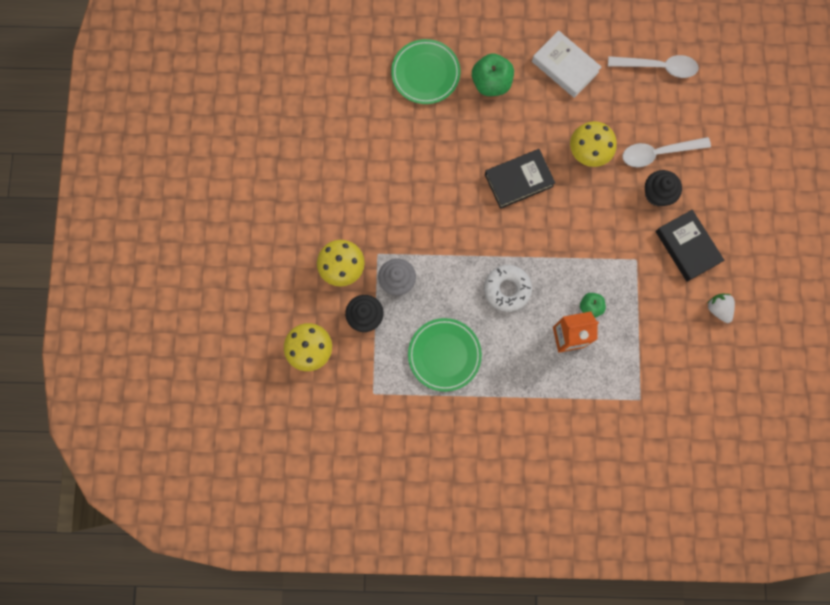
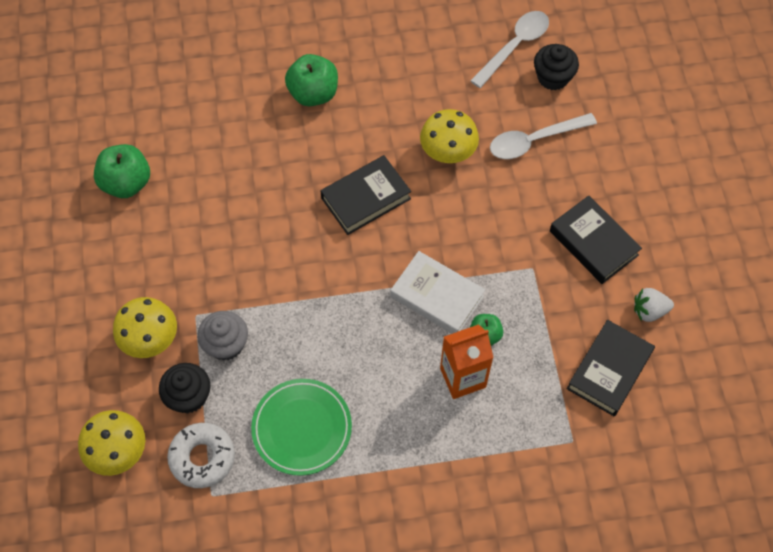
camera: 10 degrees left, 15 degrees down
green plate [391,39,460,104] -> none
white donut [484,265,532,312] -> white donut moved to [167,423,235,488]
white book [532,30,601,98] -> white book moved to [391,251,485,334]
white spoon [608,55,699,78] -> white spoon turned 45 degrees counterclockwise [470,11,549,88]
black cupcake [645,170,682,206] -> black cupcake moved to [534,44,579,90]
white strawberry [707,293,735,323] -> white strawberry turned 60 degrees counterclockwise [634,288,674,322]
none -> green apple [94,144,150,198]
none -> black book [567,320,655,416]

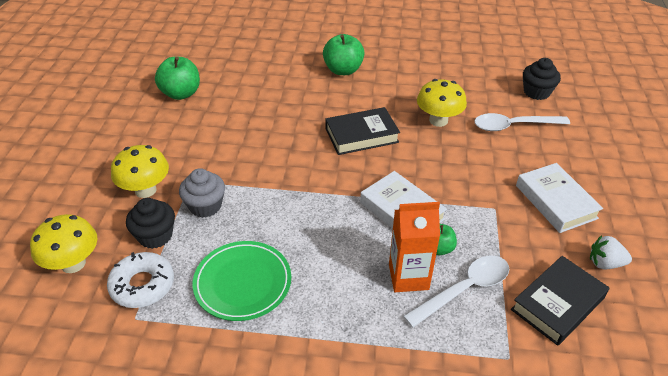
camera: 15 degrees right, 20 degrees down
white spoon [470,11,549,88] -> white spoon moved to [403,256,509,328]
black book [550,196,642,284] -> white book [516,163,603,233]

